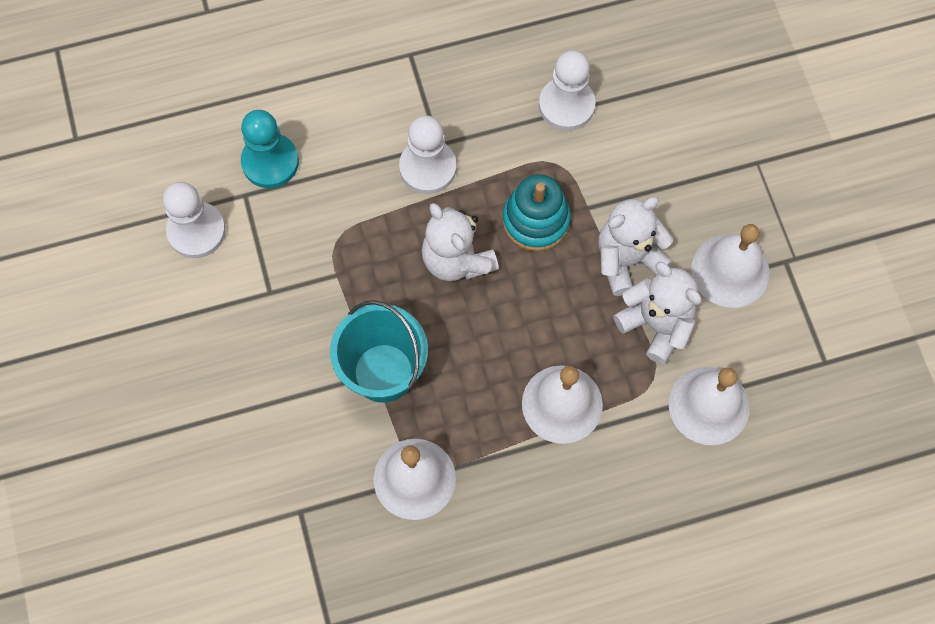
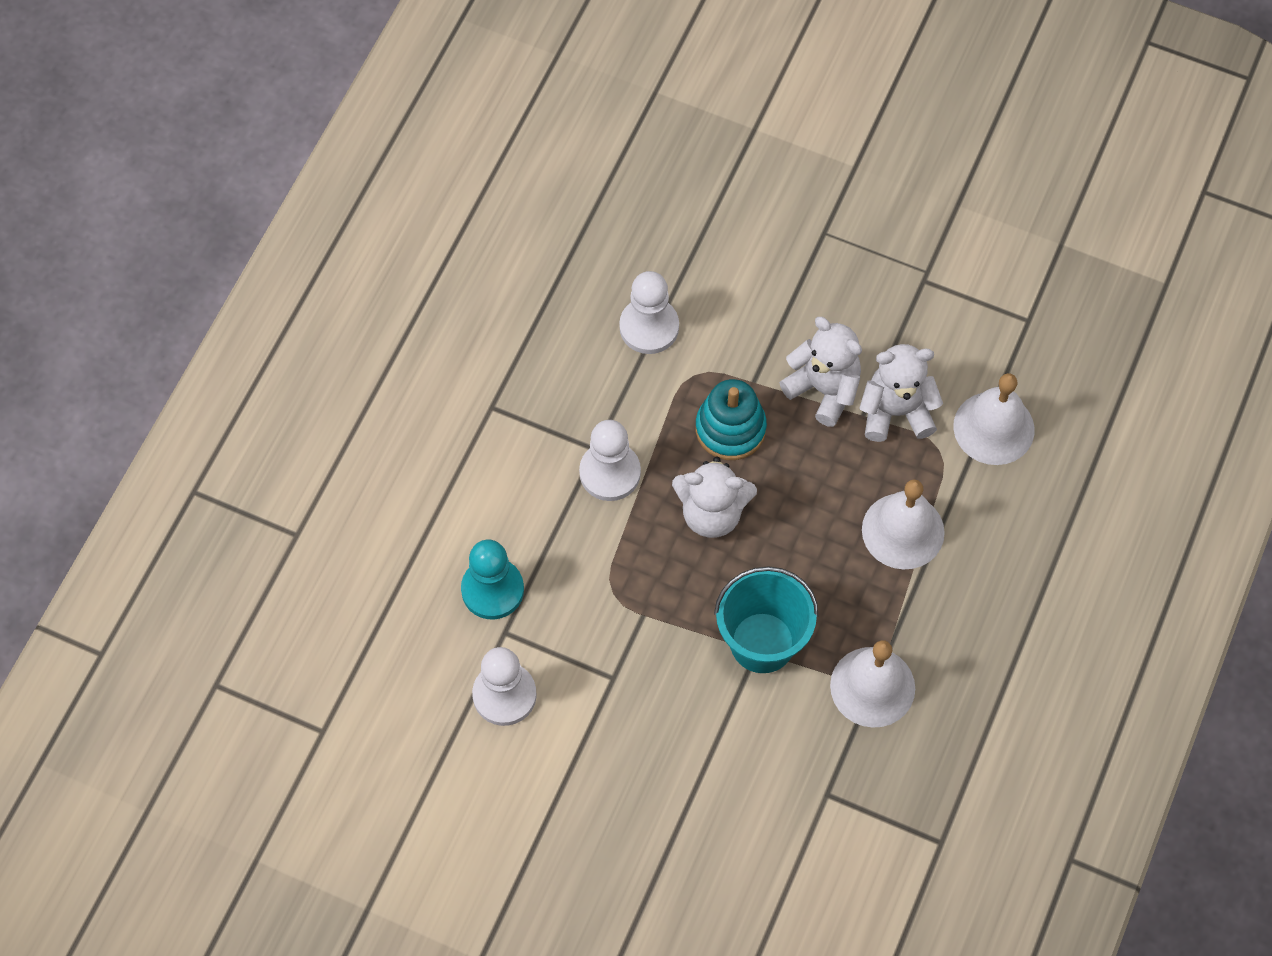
camera: 50 degrees left, 5 degrees down
white teddy bear [598,197,673,296] -> white teddy bear turned 120 degrees clockwise [779,317,862,427]
white bell [692,224,770,308] -> none

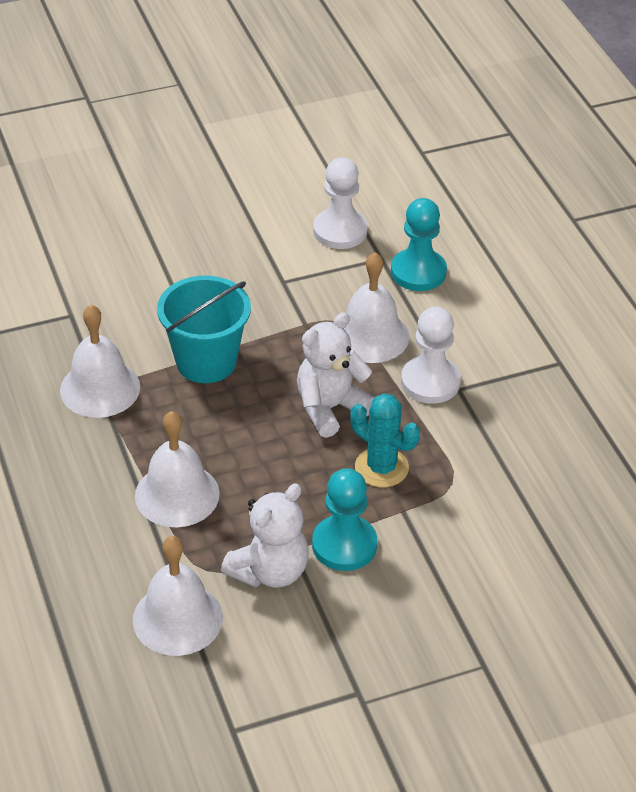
camera: 135 degrees right, 20 degrees down
white pawn [619,271,679,354] -> none
turquoise stacking toy [696,379,767,460] -> turquoise cactus [350,393,420,487]
white teddy bear [779,317,862,427] -> turquoise pawn [312,468,377,571]
none -> white bell [344,252,409,363]

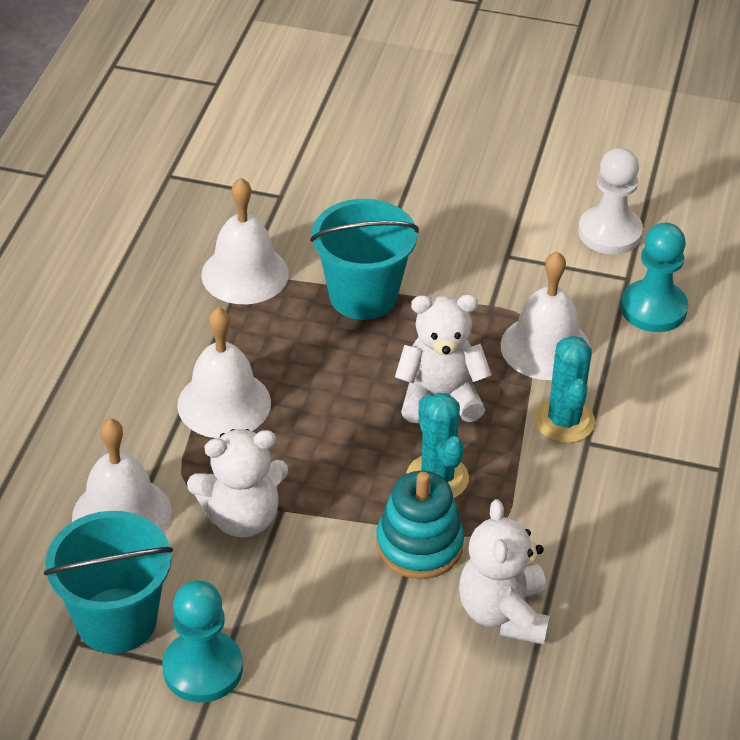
camera: 35 degrees right, 0 degrees up
turquoise pawn [312,468,377,571] -> turquoise pawn moved to [162,580,243,702]
white pawn [401,307,461,404] -> turquoise cactus [534,336,595,443]
none -> turquoise bucket [44,511,173,654]
none -> turquoise stacking toy [376,471,464,579]
none -> white teddy bear [459,499,550,645]

